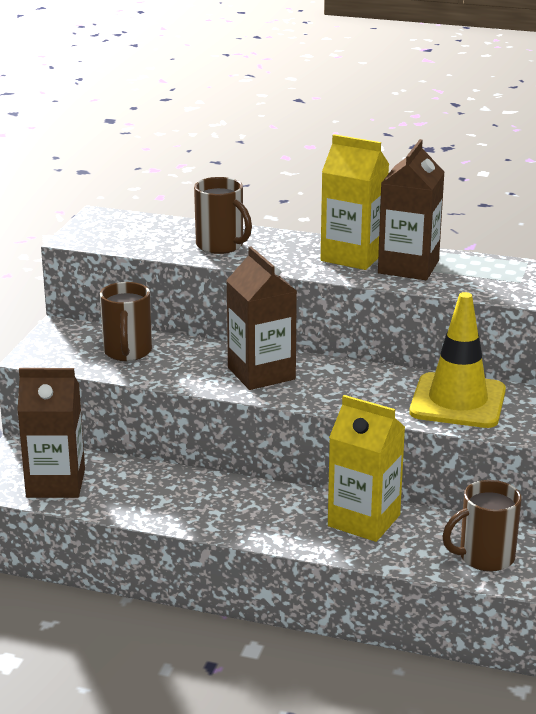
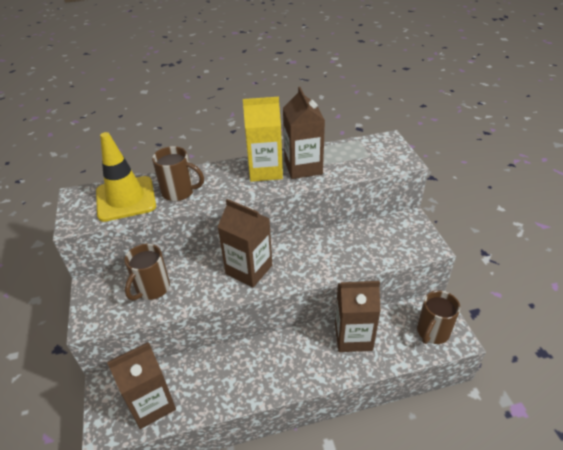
camera: 30 degrees left, 15 degrees up
brown mug [100,282,152,361] -> brown mug turned 60 degrees clockwise [124,244,170,301]
yellow carton [328,395,405,542] -> brown carton [335,281,381,352]
yellow traffic cone [409,292,506,428] -> yellow traffic cone moved to [96,132,156,222]

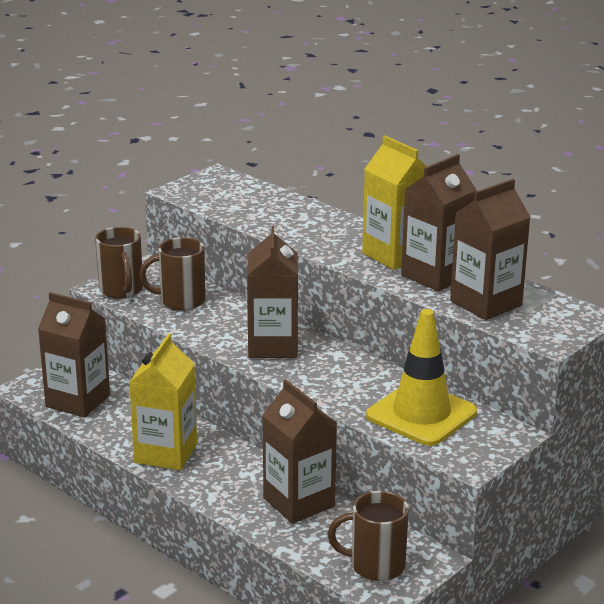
camera: 55 degrees right, 15 degrees down
yellow traffic cone [96,132,156,222] -> yellow traffic cone moved to [366,309,477,446]
brown mug [152,146,204,201] -> brown mug moved to [95,227,143,299]
none -> yellow carton [129,334,197,470]
none -> brown carton [450,179,530,320]

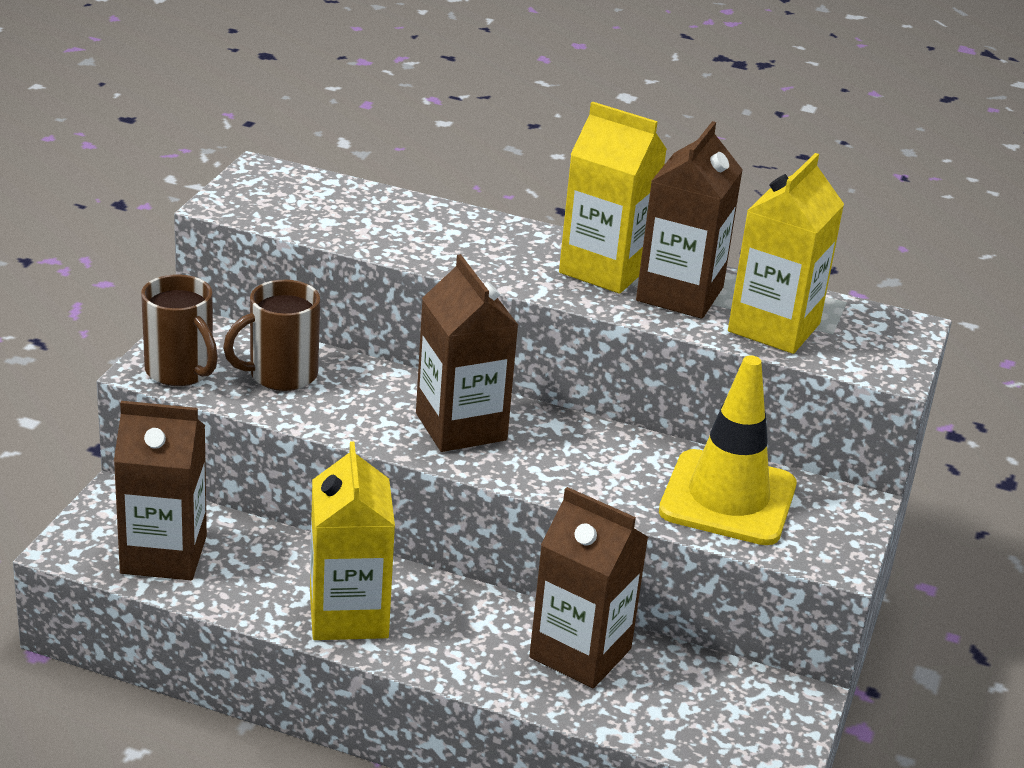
camera: 25 degrees left, 5 degrees up
brown mug [328,491,409,581] -> none
brown carton [450,179,530,320] -> yellow carton [728,153,844,354]

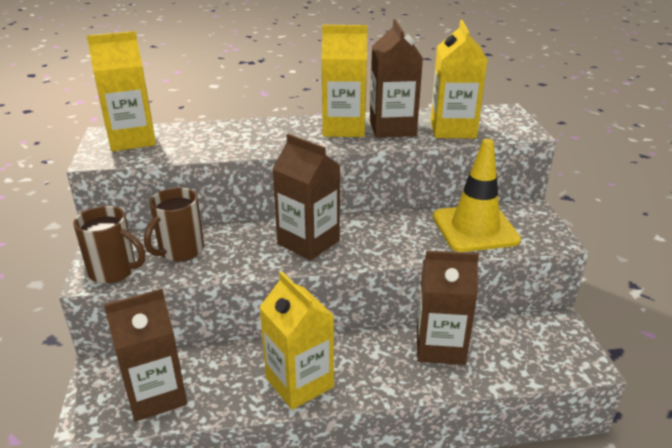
camera: 25 degrees left, 0 degrees up
none -> yellow carton [87,31,156,152]

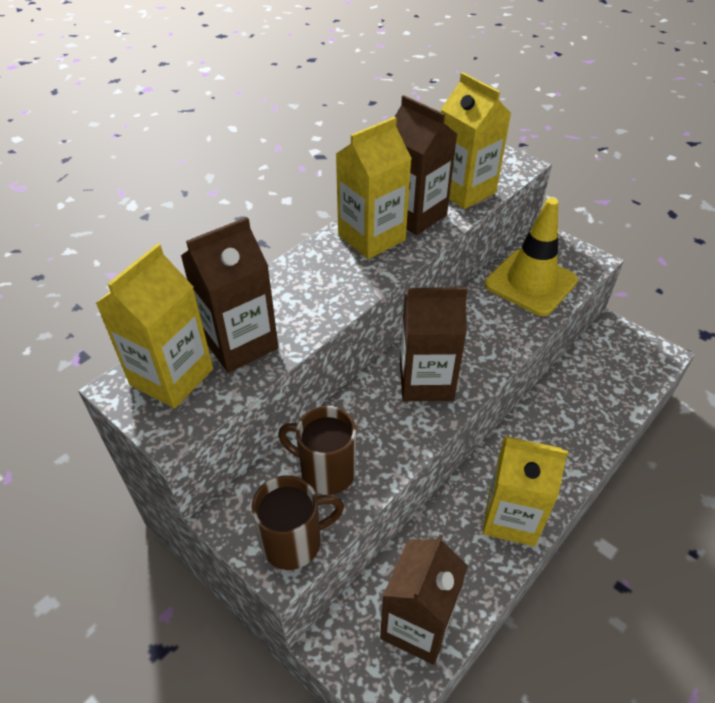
camera: 40 degrees left, 15 degrees up
brown mug [144,187,204,261] -> brown mug turned 120 degrees clockwise [278,406,356,495]
brown carton [417,251,479,365] -> brown carton moved to [181,217,279,373]

